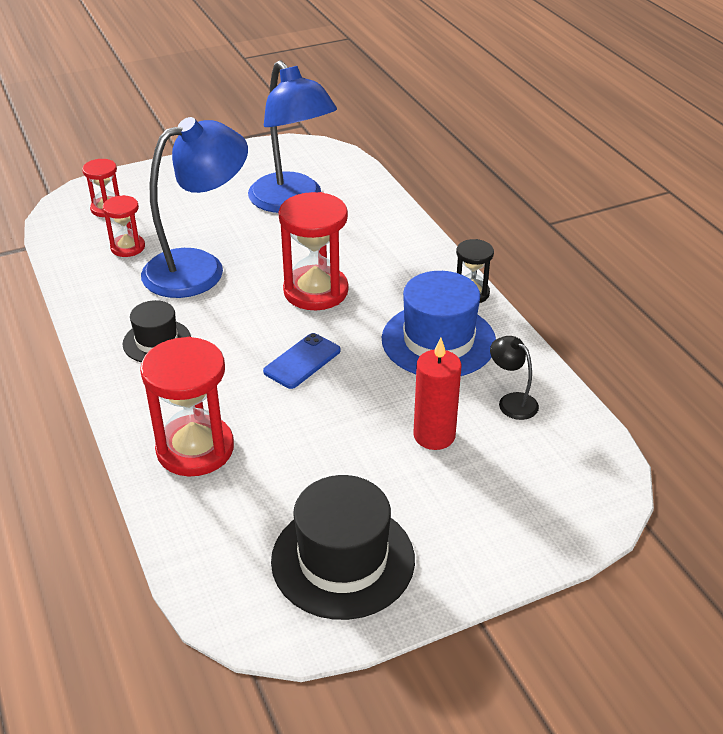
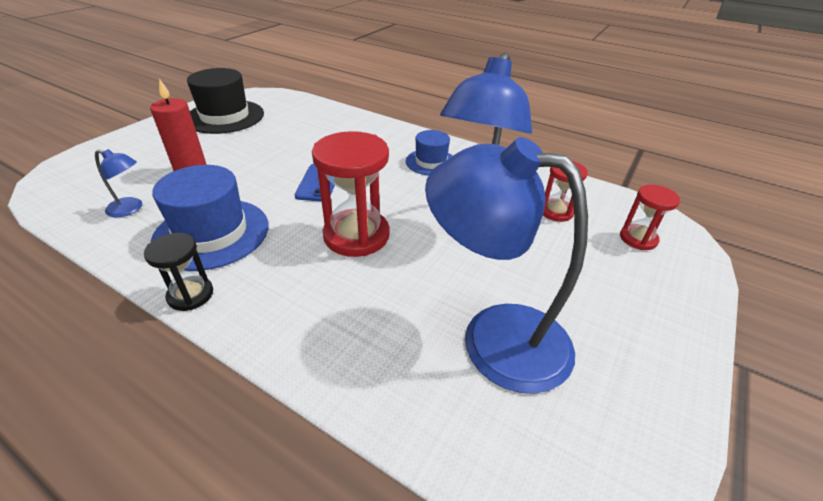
camera: 145 degrees right, 0 degrees up
black hat [123,300,191,362] -> blue hat [406,130,453,175]
red hourglass [140,337,234,476] -> none
black lamp [490,336,539,420] -> blue lamp [95,149,142,217]

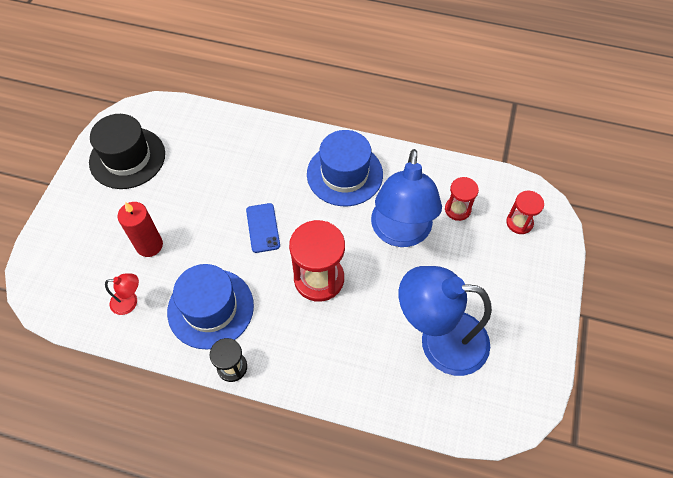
camera: 15 degrees left, 20 degrees up
blue lamp [95,149,142,217] -> red lamp [105,273,139,315]
blue hat [406,130,453,175] -> blue hat [307,130,383,206], size x1.69

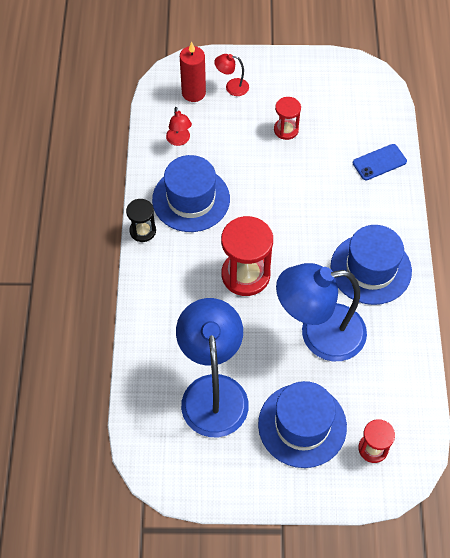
camera: 75 degrees right, 0 degrees up
black hat [89,114,165,189] -> none
red candle [117,202,163,257] -> red candle moved to [180,42,206,102]
blue phone [246,203,280,253] -> blue phone moved to [353,144,407,180]
red hourglass [445,177,479,221] -> red hourglass moved to [274,97,301,140]
none -> red lamp [214,54,249,96]
none -> blue hat [258,381,347,468]

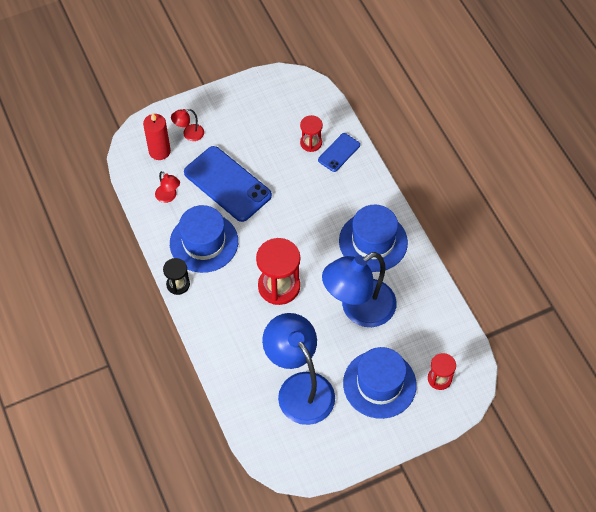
camera: 25 degrees left, 0 degrees up
red hourglass [274,97,301,140] -> red hourglass moved to [300,115,323,152]
none -> blue phone [184,146,272,222]

